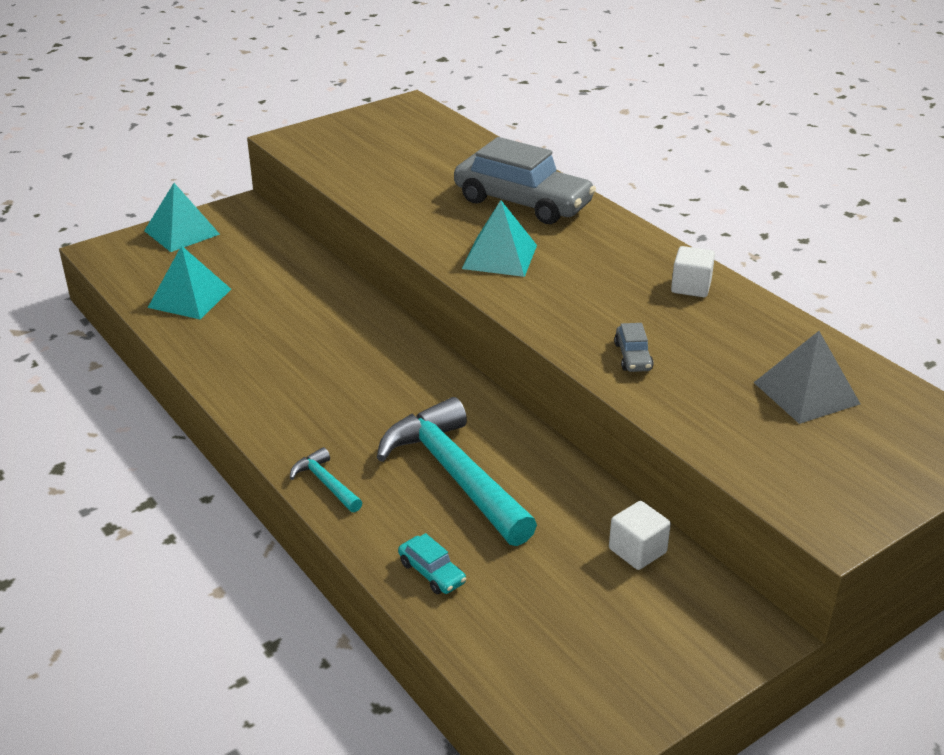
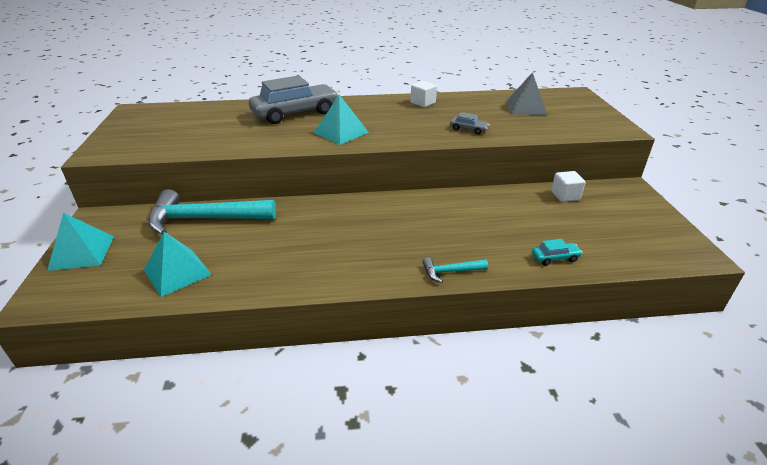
camera: 60 degrees left, 0 degrees up
turquoise hammer [377,397,537,546] -> turquoise hammer moved to [148,189,276,235]

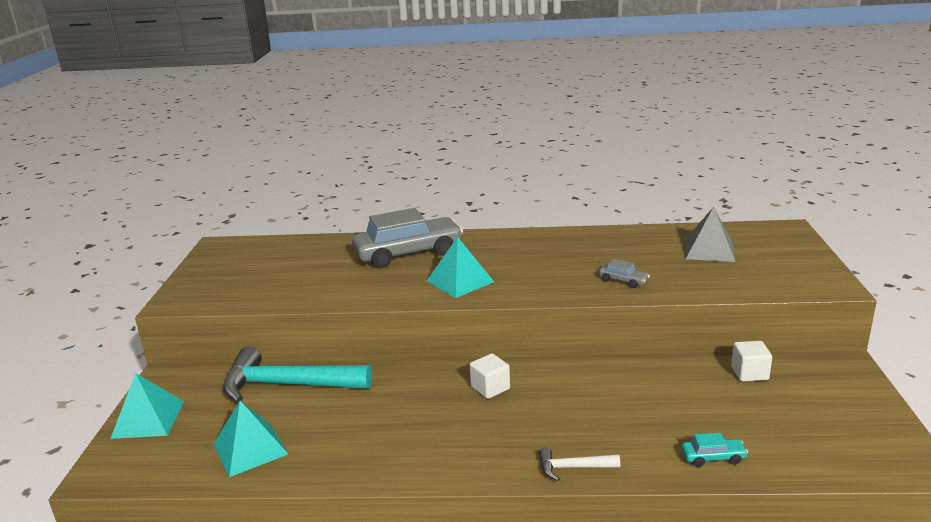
camera: 10 degrees right, 10 degrees down
white cube [411,81,437,107] -> white cube moved to [470,353,510,399]
turquoise hammer [422,257,488,283] -> white hammer [539,447,620,481]

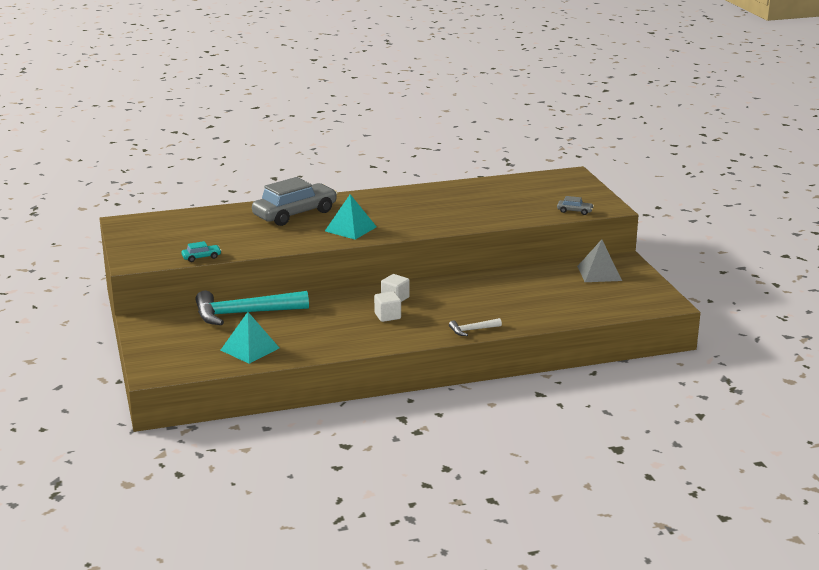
camera: 20 degrees left, 0 degrees up
turquoise pyramid [111,373,184,439] -> none
grey car [599,259,650,288] -> grey car moved to [557,196,594,215]
turquoise car [682,433,748,467] -> turquoise car moved to [181,241,222,262]
grey pyramid [685,207,736,262] -> grey pyramid moved to [577,239,622,282]
white cube [731,341,772,382] -> white cube moved to [374,291,401,322]

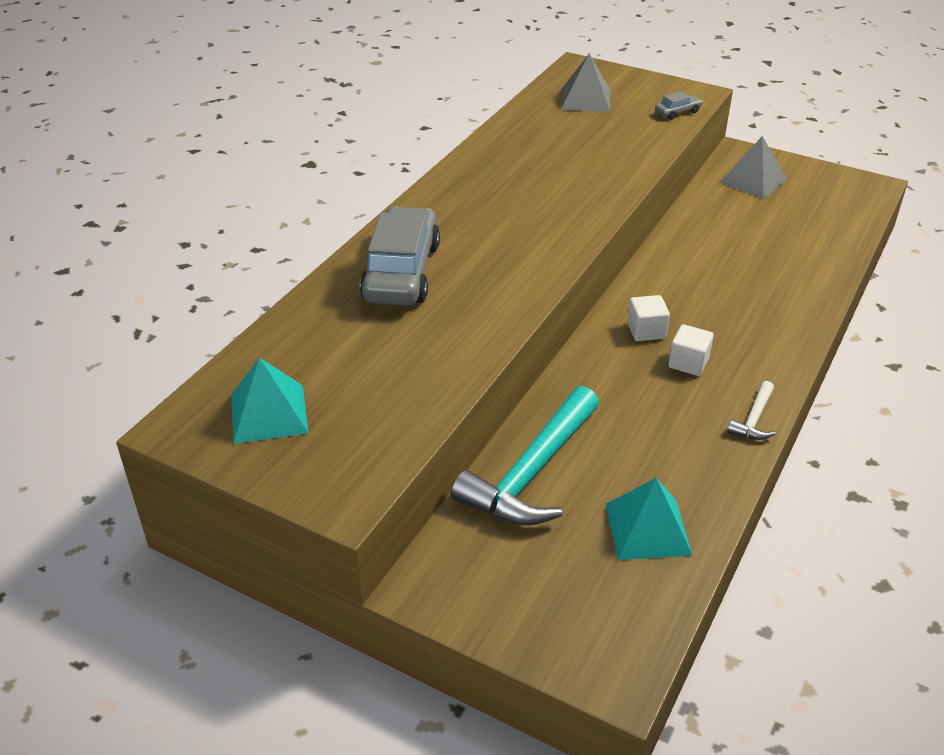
camera: 45 degrees left, 15 degrees up
turquoise car [181,241,222,262] -> none
turquoise pyramid [325,194,377,240] -> turquoise pyramid moved to [231,357,309,444]
white hammer [449,318,502,336] -> white hammer moved to [727,381,776,440]
none -> grey pyramid [561,53,610,112]

